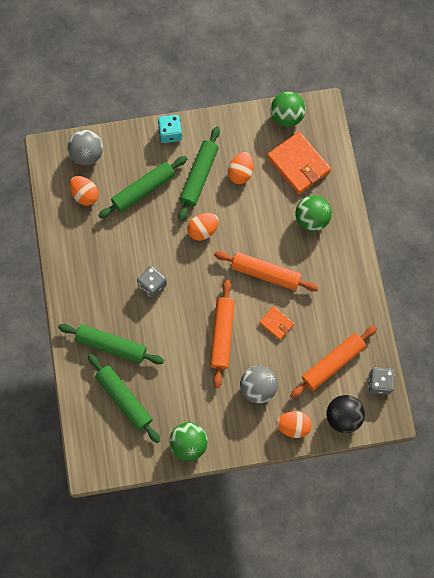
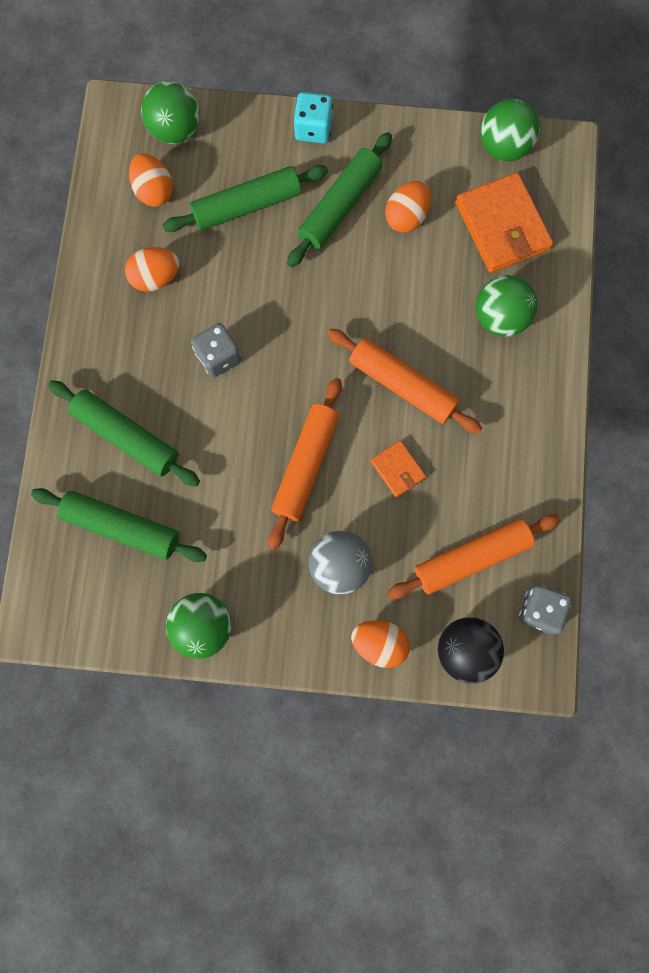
camera: 15 degrees right, 5 degrees up
grey ball [67,130,103,165] -> green ball [141,81,200,144]
green rolling pin [88,354,160,443] -> green rolling pin turned 45 degrees counterclockwise [31,488,207,562]
orange egg [187,213,219,241] -> orange egg moved to [125,247,180,292]

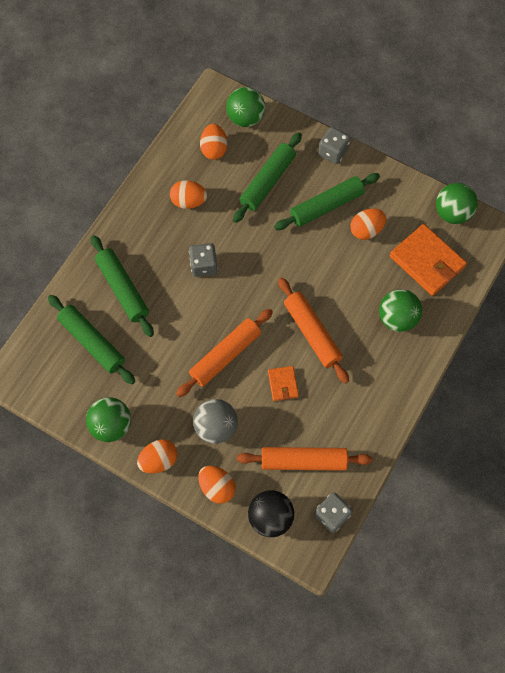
camera: 25 degrees right, 10 degrees down
green rolling pin [163,165,328,232] -> green rolling pin turned 60 degrees counterclockwise [233,132,302,223]
turquoise dice [293,92,333,144] -> grey dice [318,127,350,164]
orange wallet [455,172,553,273] -> orange wallet turned 45 degrees counterclockwise [390,224,467,296]
none -> orange egg [137,439,177,473]

